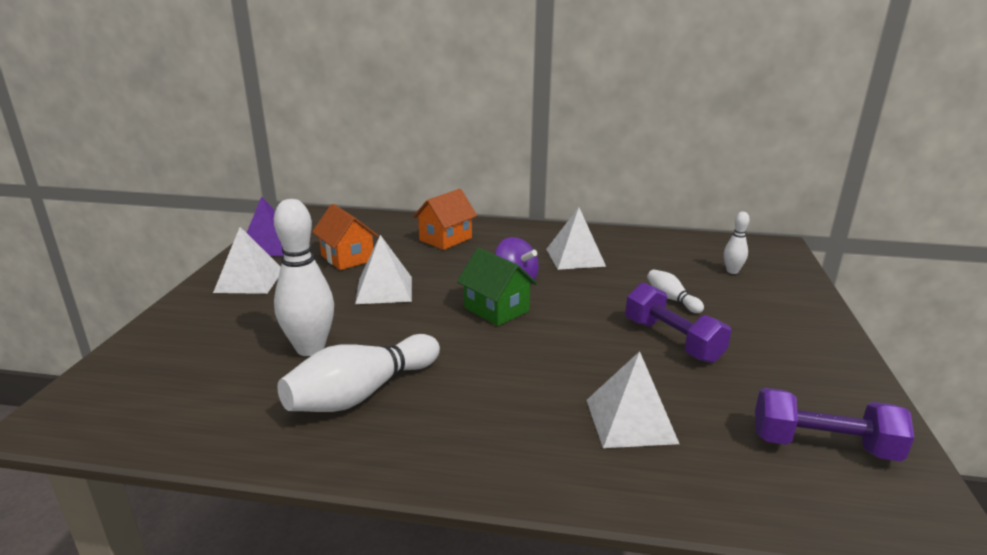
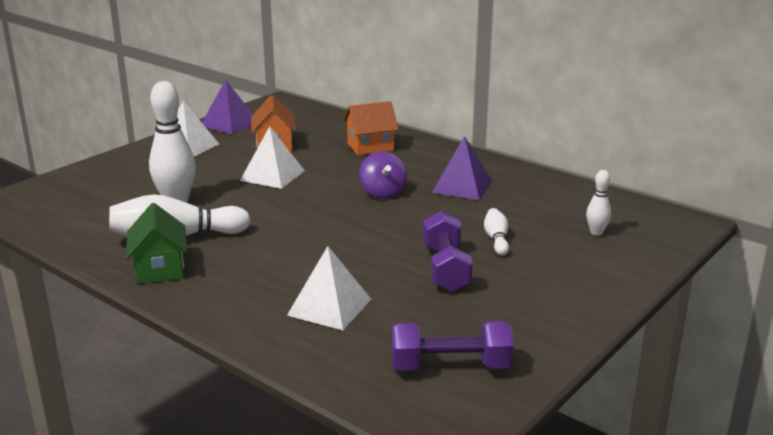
camera: 30 degrees right, 0 degrees up
green house [457,248,537,326] -> green house moved to [126,203,187,284]
white pyramid [546,207,606,270] -> purple pyramid [432,136,492,200]
purple dumbbell [755,388,914,461] -> purple dumbbell turned 45 degrees counterclockwise [392,321,514,371]

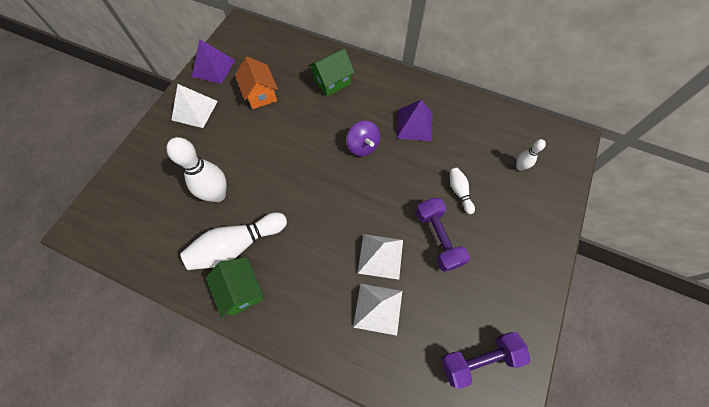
camera: 15 degrees left, 40 degrees up
white pyramid [240,126,305,189] -> white pyramid moved to [358,234,403,280]
orange house [343,101,399,155] -> green house [308,48,355,96]

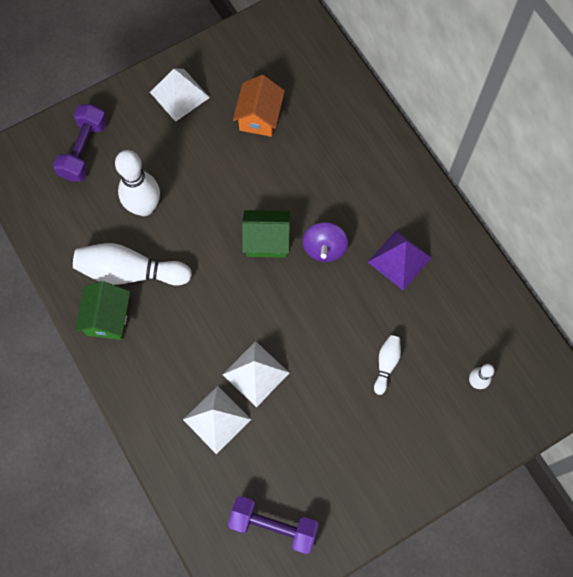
camera: 35 degrees right, 5 degrees up
purple pyramid [192,39,235,84] -> none
green house [308,48,355,96] -> green house moved to [242,210,290,258]
purple dumbbell [416,198,470,272] -> purple dumbbell moved to [53,104,107,182]

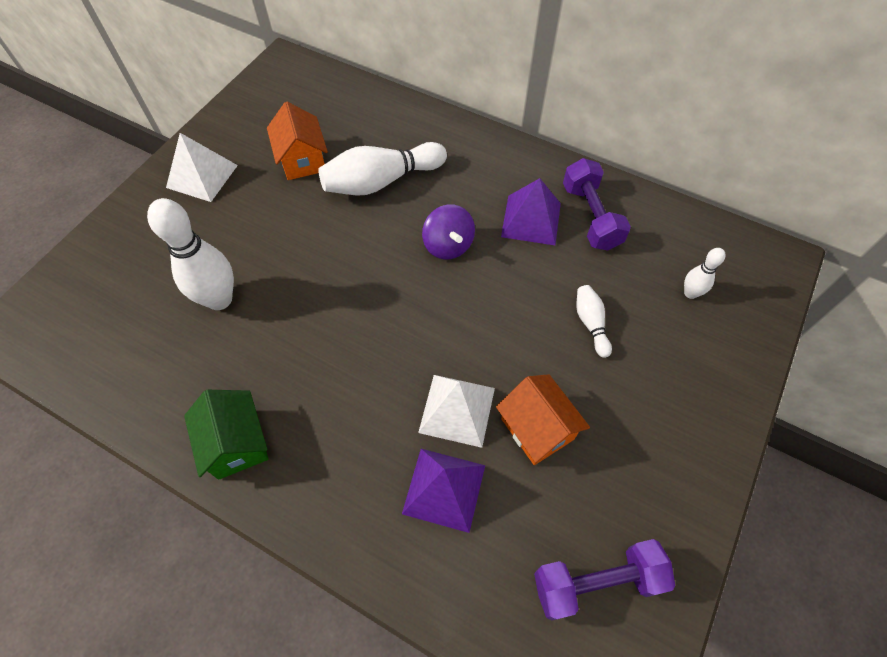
camera: 30 degrees left, 10 degrees down
purple dumbbell [53,104,107,182] -> purple dumbbell moved to [563,158,631,250]
white bowling pin [73,243,192,286] -> white bowling pin moved to [318,142,447,196]
white pyramid [183,386,252,454] -> purple pyramid [402,449,485,533]
green house [242,210,290,258] -> none
none -> orange house [496,374,590,465]

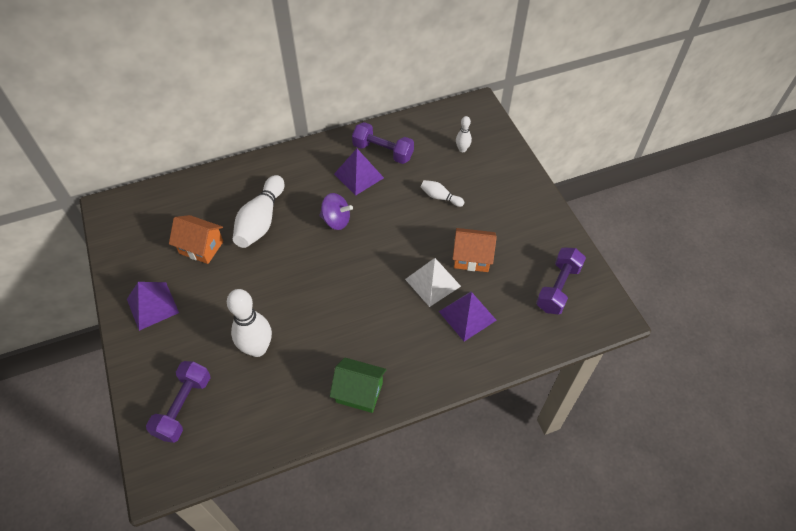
camera: 50 degrees left, 5 degrees down
white pyramid [166,133,238,202] -> purple pyramid [127,282,179,331]
none -> purple dumbbell [146,361,211,443]

